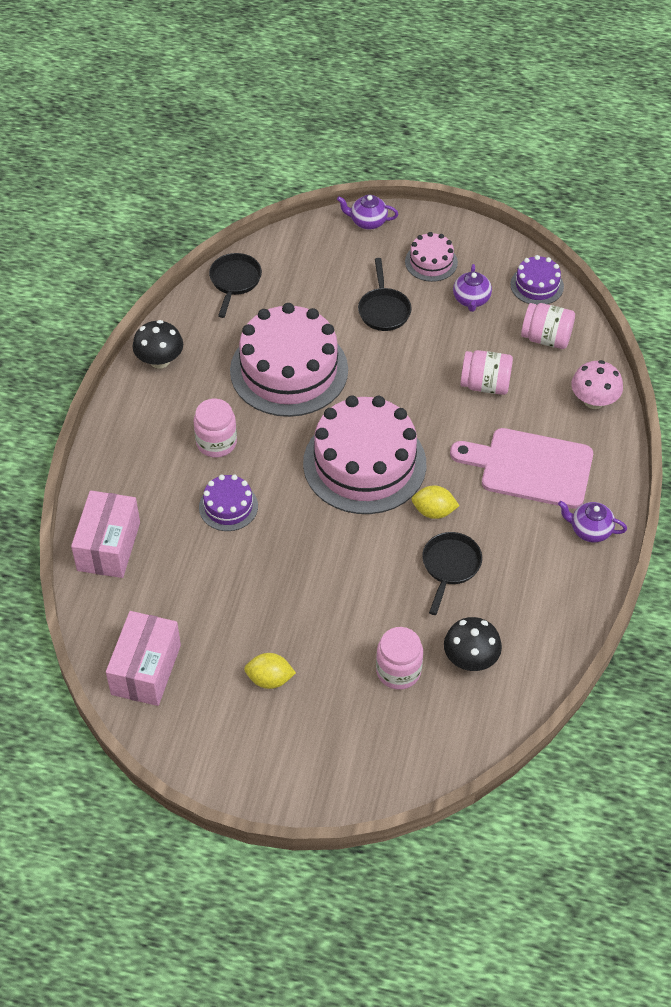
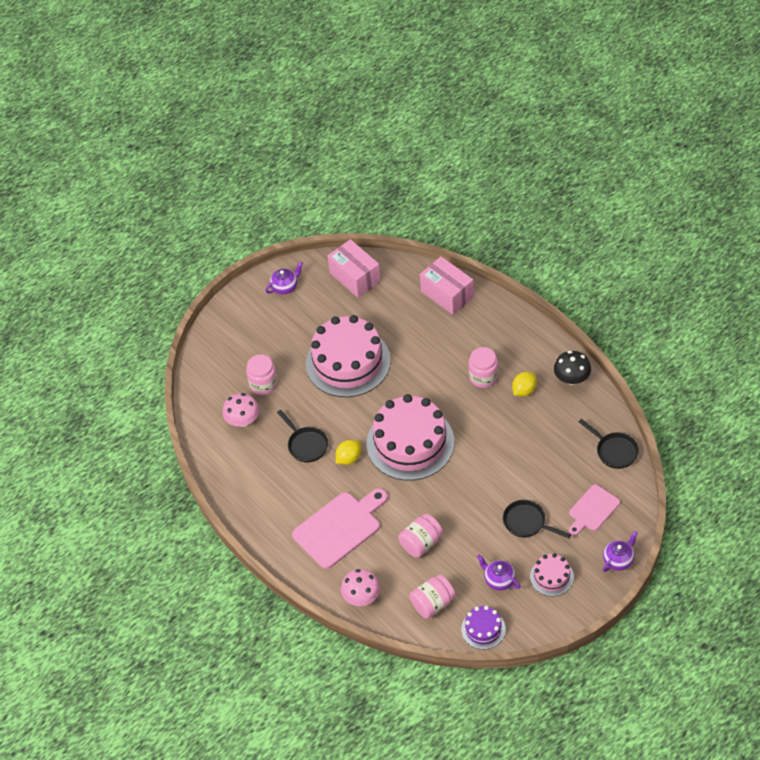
camera: 130 degrees right, 0 degrees up
purple cake [199,474,258,531] -> none
pink cake [230,303,348,417] -> pink cake moved to [306,315,391,397]
yellow lemon [244,653,296,689] -> yellow lemon moved to [512,372,537,396]
black mushroom [444,617,502,671] -> pink mushroom [222,393,259,427]
purple teapot [558,501,627,542] -> purple teapot moved to [265,262,303,294]
none -> pink cutting board [569,484,620,536]

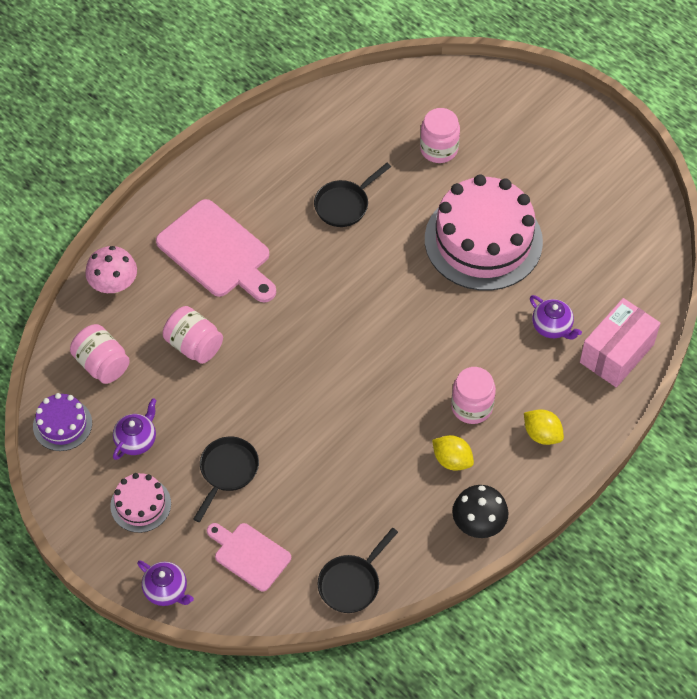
camera: 80 degrees right, 5 degrees up
pink mushroom [222,393,259,427] -> none
purple teapot [265,262,303,294] -> purple teapot moved to [530,295,582,340]
pink box [328,239,381,298] -> none
yellow lemon [335,440,361,465] -> yellow lemon moved to [524,409,564,445]
pink cake [367,394,454,481] -> none

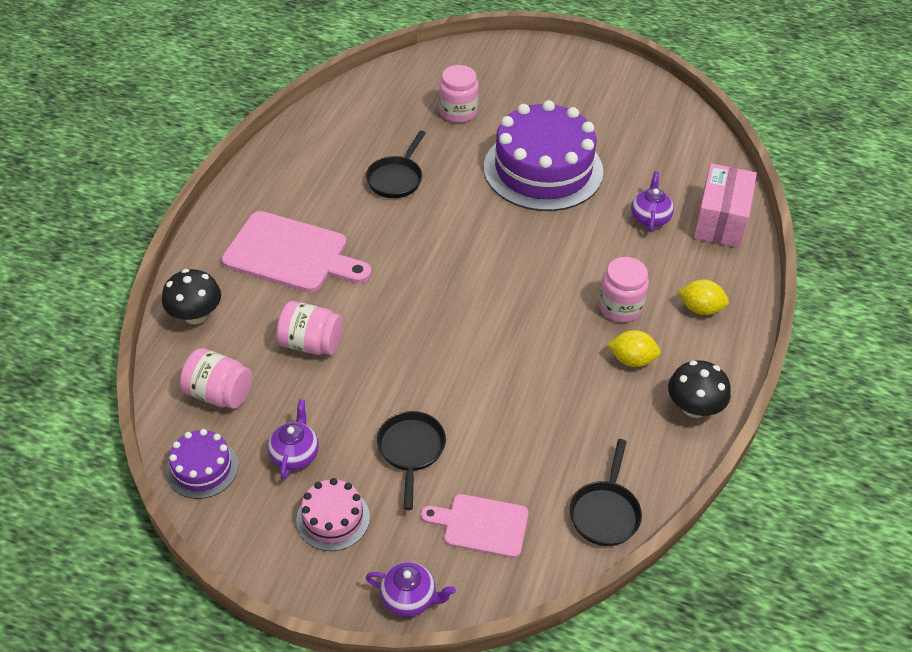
camera: 25 degrees left, 10 degrees down
pink mushroom [85,246,137,293] -> black mushroom [162,269,221,324]
pink cake [425,175,543,291] -> purple cake [484,100,603,211]
purple teapot [530,295,582,340] -> purple teapot turned 105 degrees counterclockwise [631,171,674,232]

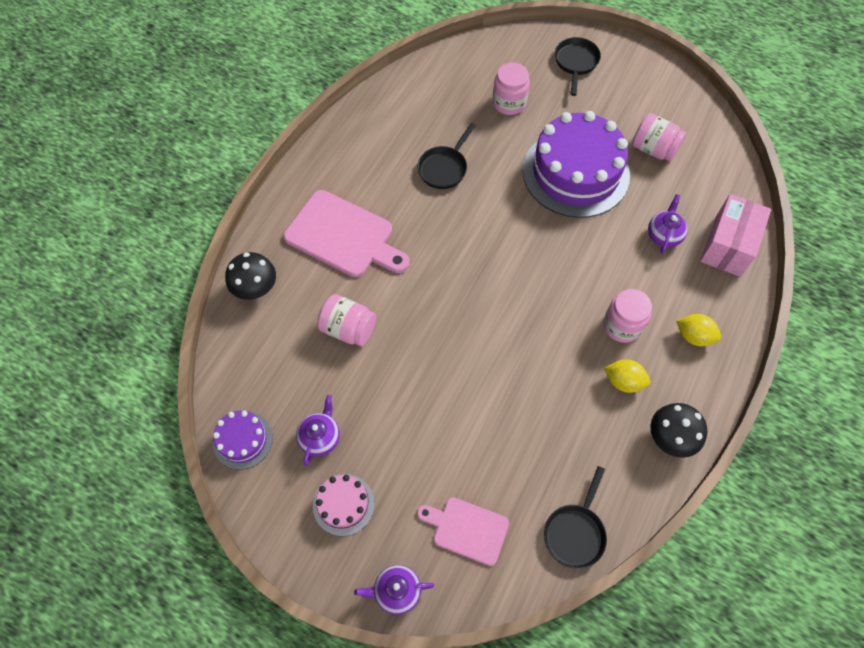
camera: 10 degrees right, 15 degrees up
pink jar [180,348,252,409] -> pink jar moved to [632,113,686,162]
purple teapot [366,562,456,617] -> purple teapot turned 150 degrees clockwise [354,565,434,615]
black pan [377,411,446,510] -> black pan moved to [555,37,601,96]

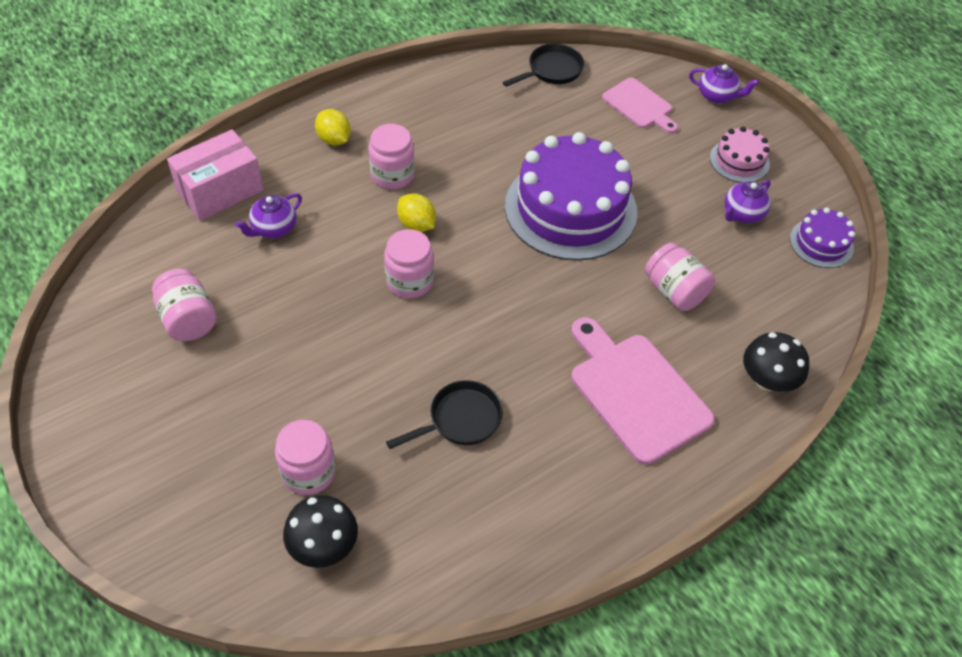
camera: 155 degrees left, 10 degrees down
purple cake [523,111,630,218] -> purple cake moved to [505,132,637,261]
black pan [555,37,601,96] -> none
yellow lemon [604,359,650,393] -> yellow lemon moved to [397,193,436,232]
black mushroom [651,403,707,458] -> black mushroom moved to [283,495,358,568]
none -> pink jar [384,229,434,299]

